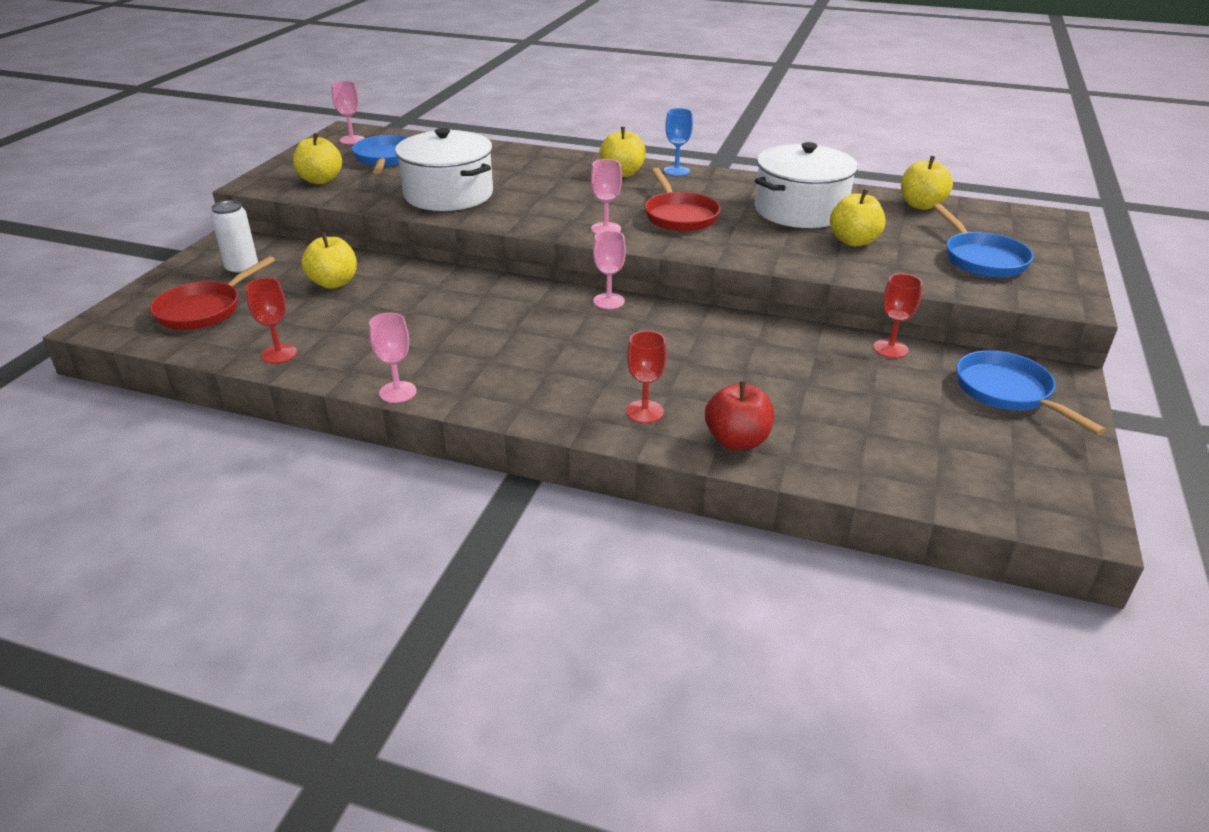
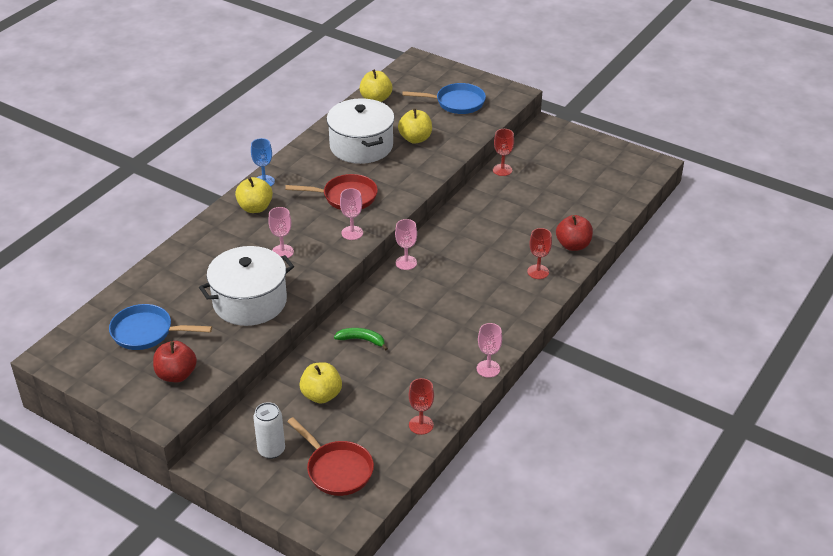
camera: 75 degrees left, 5 degrees up
yellow apple [293,133,342,184] -> red apple [153,341,197,382]
pink goblet [331,81,365,144] -> pink goblet moved to [268,207,294,258]
blue pan [956,350,1106,435] -> none
none -> green banana [334,328,388,350]

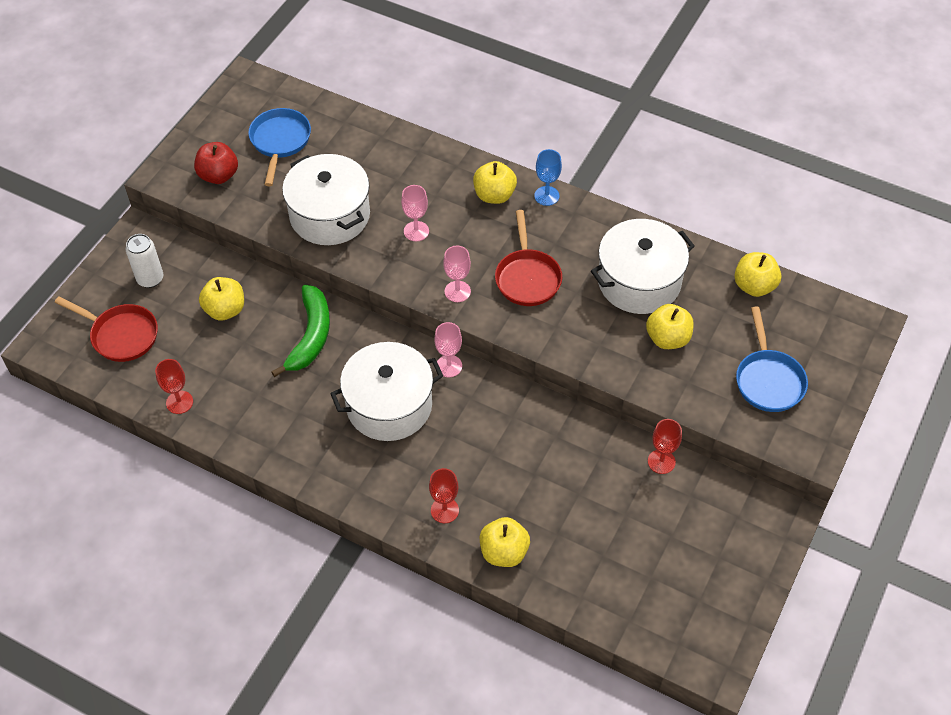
camera: 85 degrees right, 15 degrees up
red pan [287,417,374,496] -> red pan turned 105 degrees counterclockwise [55,296,158,362]
green banana [334,328,388,350] -> green banana [272,285,330,377], size x1.77
pink goblet [477,323,502,378] -> none
red apple [556,215,593,251] -> yellow apple [480,517,530,567]
none -> white pot [330,342,443,441]

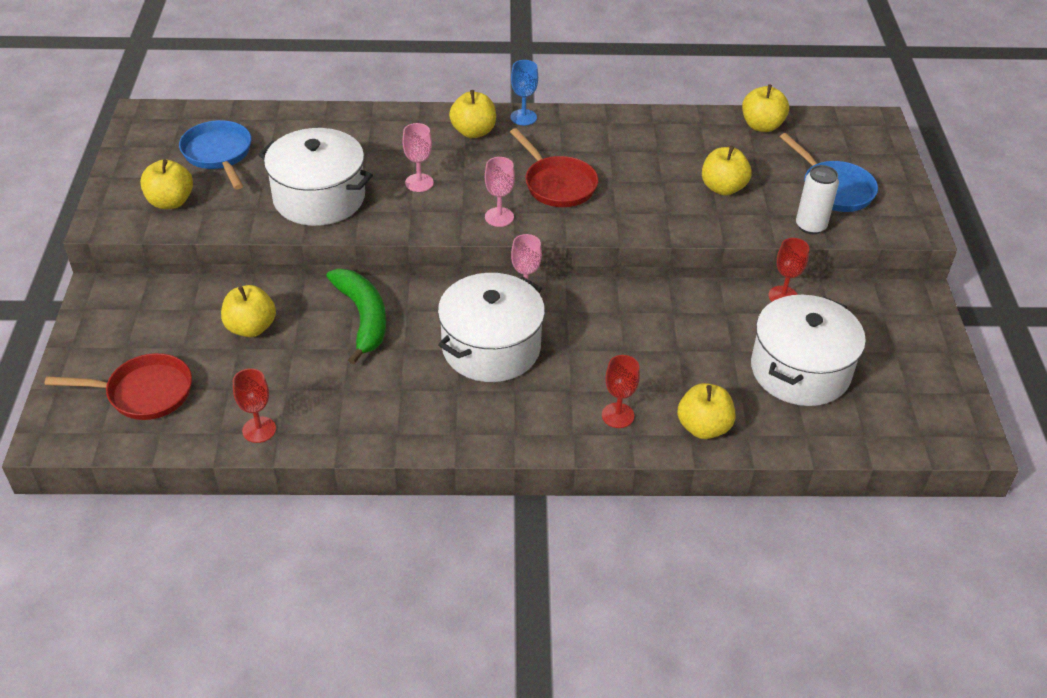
camera: 30 degrees left, 10 degrees down
white can [126,234,163,288] -> white can moved to [796,165,839,234]
red apple [194,142,238,184] -> yellow apple [140,159,193,209]
white pot [591,219,695,314] -> white pot moved to [751,295,866,406]

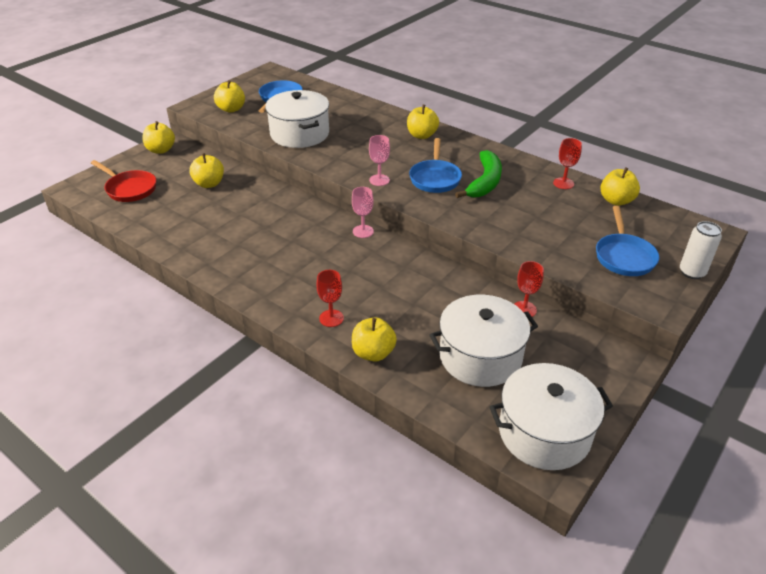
camera: 40 degrees right, 5 degrees down
red goblet [233,368,276,443] -> red goblet moved to [553,138,582,189]
green banana [326,269,386,365] -> green banana moved to [455,150,502,198]
pink goblet [402,123,434,192] -> none
white pot [438,273,545,382] -> white pot moved to [489,363,613,470]
blue goblet [510,60,538,125] -> none
red pan [510,128,598,207] -> blue pan [409,138,462,193]
yellow apple [702,146,752,196] -> yellow apple moved to [142,121,175,154]
white can [796,165,839,234] -> white can moved to [680,221,722,279]

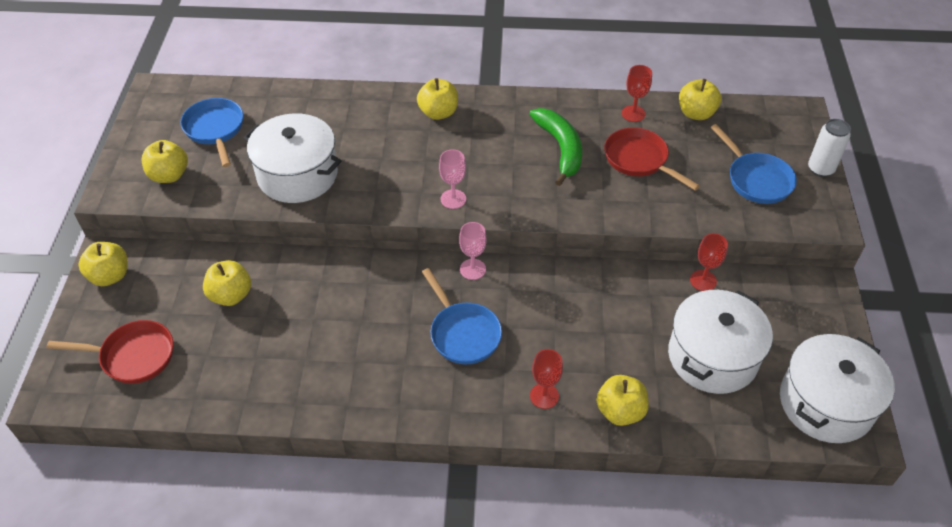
camera: 35 degrees left, 10 degrees up
blue pan [409,138,462,193] -> blue pan moved to [422,268,502,364]
none -> red pan [604,127,700,191]

